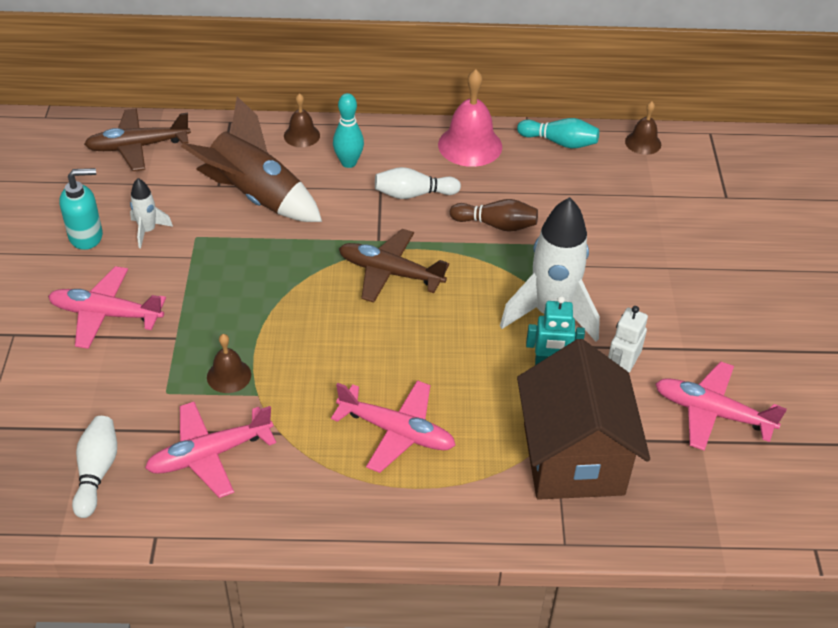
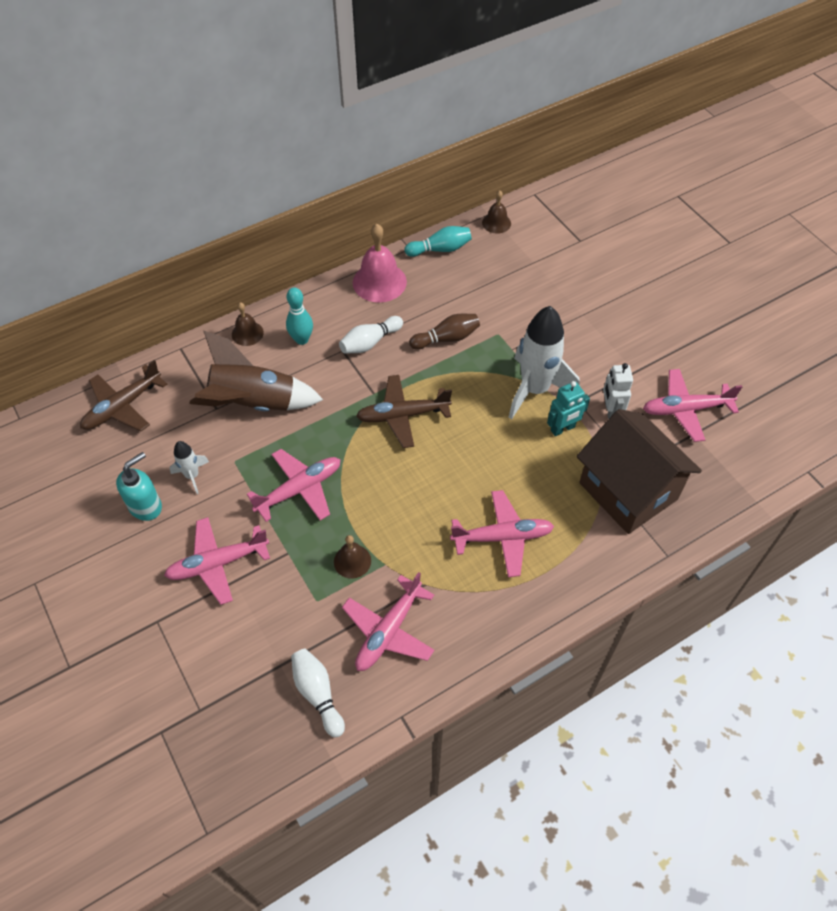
camera: 30 degrees left, 10 degrees up
none -> pink plane [247,449,340,522]

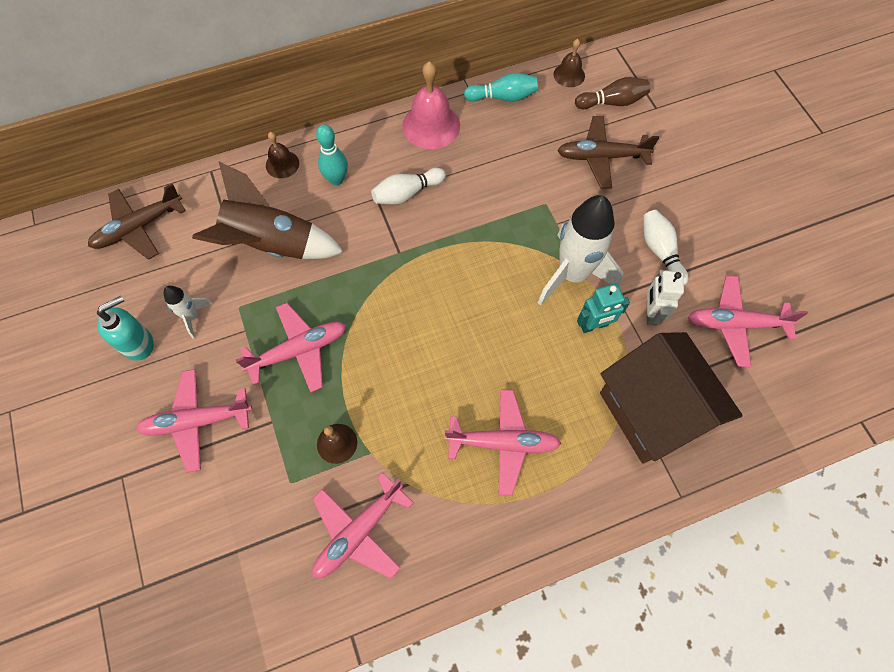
camera: 10 degrees right, 10 degrees up
white bowling pin [291,648,345,738] -> white bowling pin moved to [643,210,688,286]
brown plane [356,375,452,448] -> brown plane moved to [557,116,659,189]
brown bowling pin [409,314,480,350] -> brown bowling pin moved to [575,77,650,109]

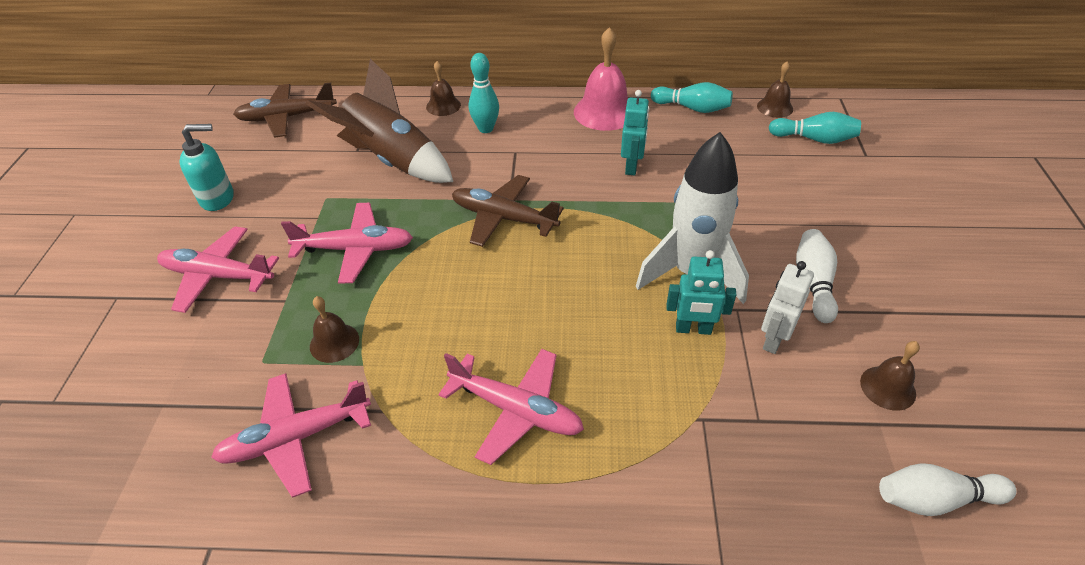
camera: 25 degrees right, 20 degrees down
white rocket [164,286,213,339] -> none
white bowling pin [371,168,446,204] -> white bowling pin moved to [879,463,1016,516]
brown plane [557,116,659,189] -> brown plane moved to [452,175,564,247]
brown bowling pin [575,77,650,109] -> turquoise bowling pin [769,112,861,144]
brown house [600,332,743,464] -> none
pink plane [688,276,808,367] -> brown bell [860,341,920,411]
none -> turquoise robot [621,90,649,175]

